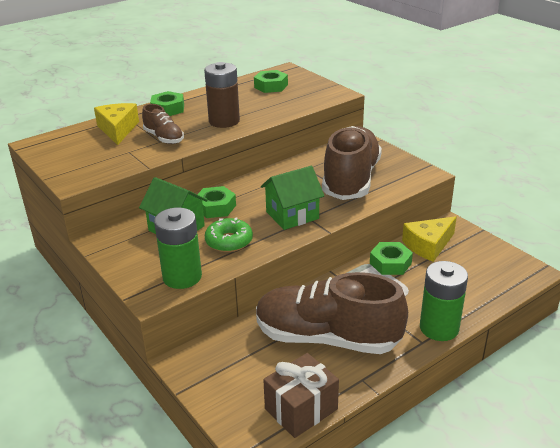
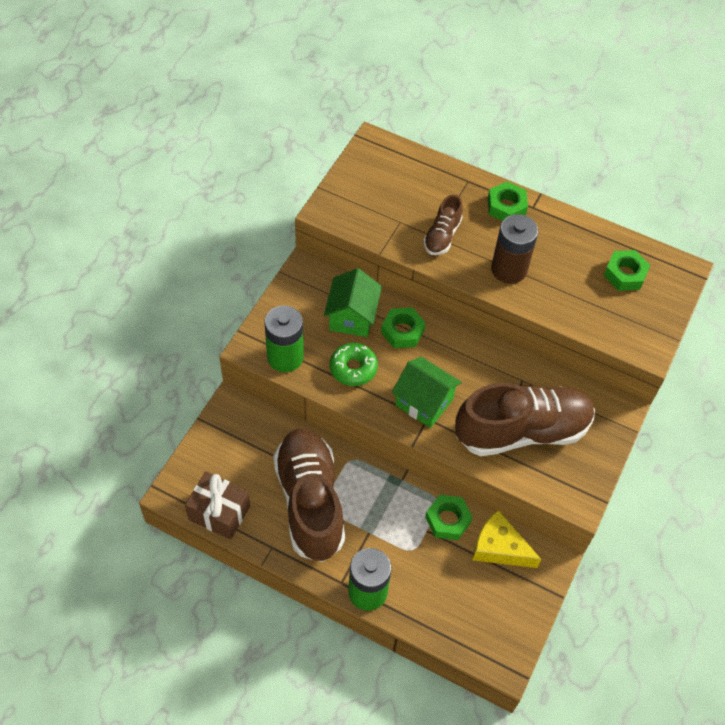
camera: 60 degrees right, 25 degrees up
yellow cheese [94,103,139,145] -> none

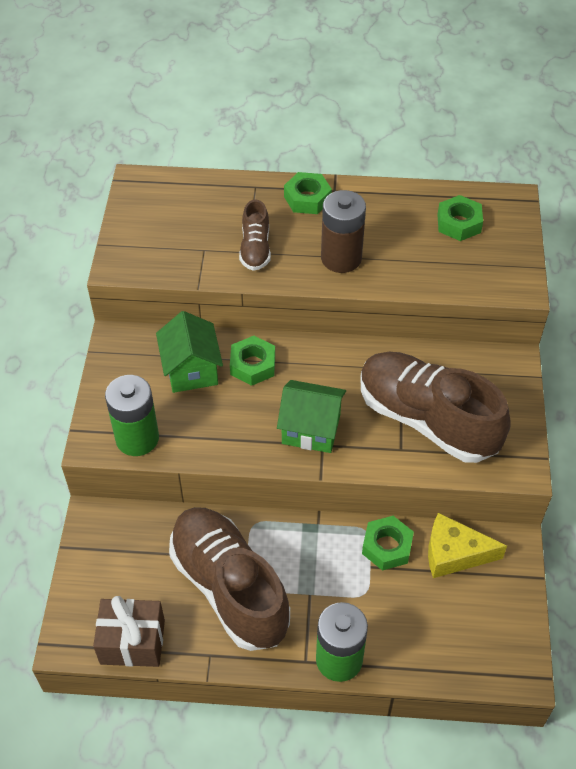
camera: 20 degrees left, 5 degrees down
green donut [330,343,378,386] -> none
brown shoe [455,383,595,456] -> brown shoe turned 105 degrees counterclockwise [360,352,511,463]

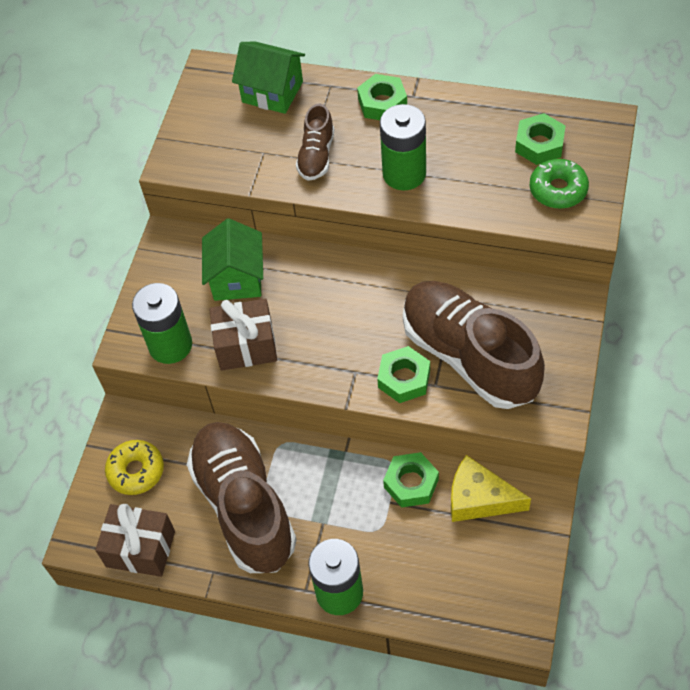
camera: 15 degrees right, 5 degrees up
green nut [230,336,275,386] -> green nut moved to [377,346,430,403]
green house [277,380,346,453] -> green house moved to [232,42,305,114]
brown battery [321,190,366,273] -> green battery [380,104,426,191]
none -> yellow donut [105,440,164,495]
none -> brown gift [209,298,277,371]
none -> green donut [530,159,589,209]

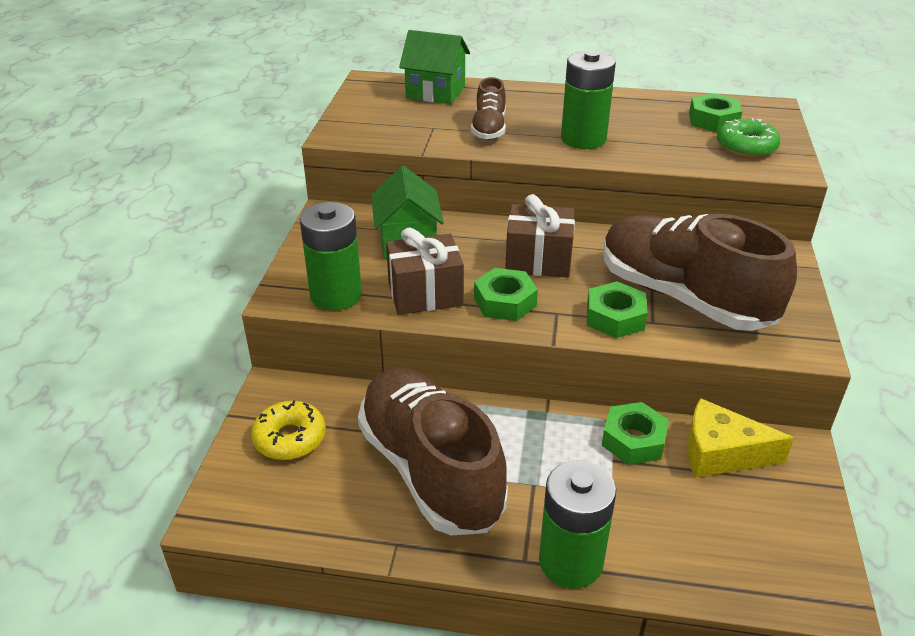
camera: 10 degrees left, 20 degrees down
brown gift [95,504,175,577] -> brown gift moved to [505,194,575,278]
green nut [357,74,407,120] -> green nut moved to [474,268,538,321]

